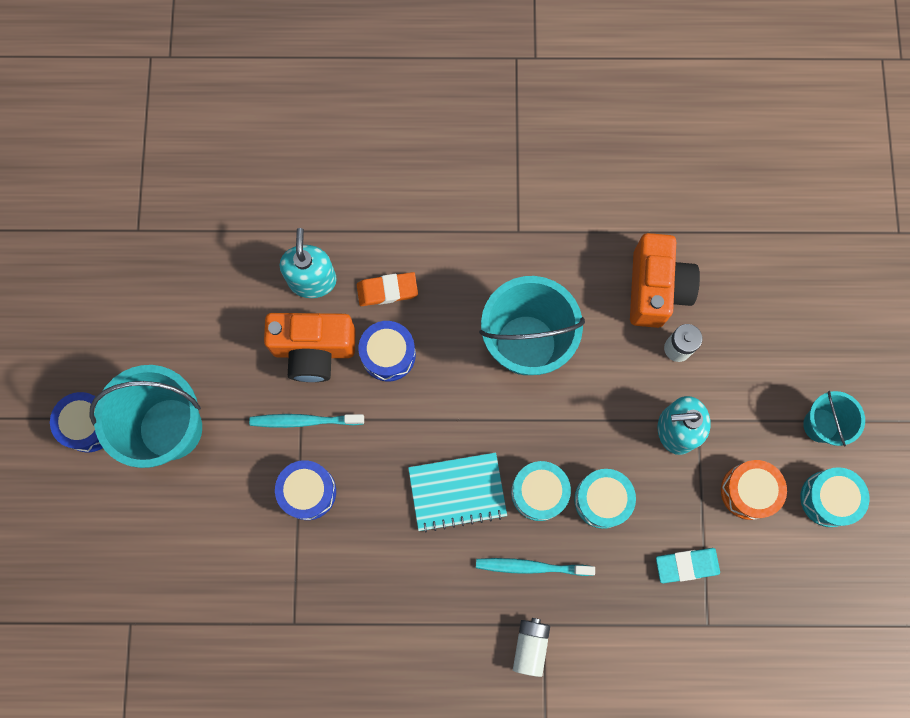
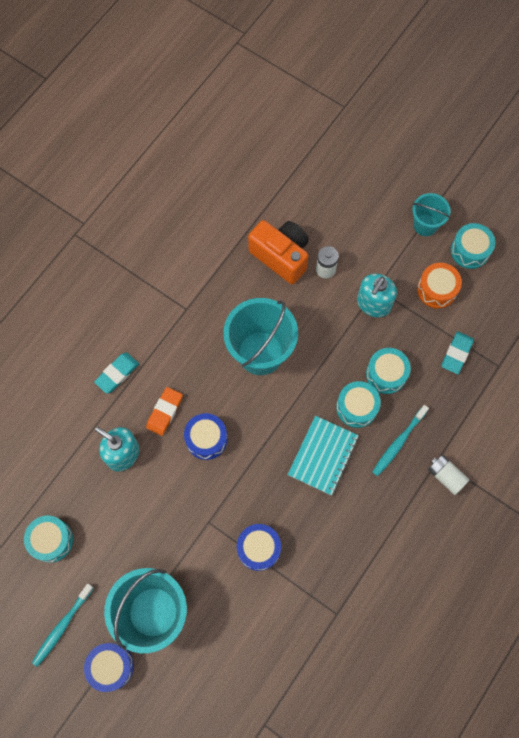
camera: 55 degrees left, 5 degrees down
turquoise toothbrush [249,414,364,428] -> turquoise toothbrush moved to [32,584,94,667]
orange camera [264,313,356,382] -> none
none -> turquoise drum [24,516,73,563]
none -> turquoise eraser [94,352,139,394]

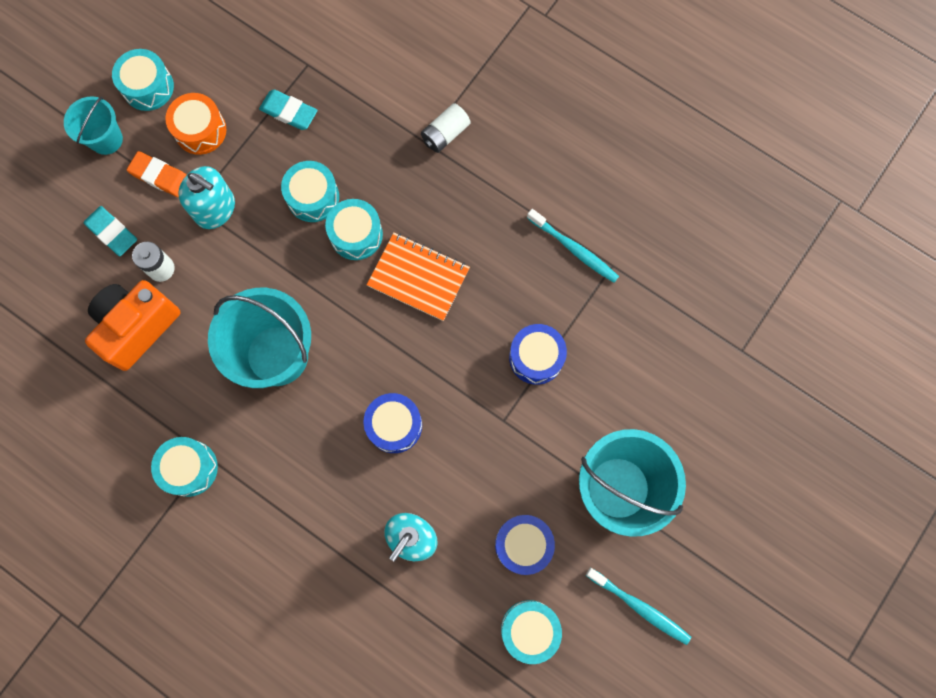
camera: 90 degrees left, 5 degrees up
blue drum [84,643,134,692] -> blue drum moved to [495,515,555,575]
turquoise eraser [94,352,139,394] -> turquoise eraser moved to [83,206,137,256]
orange eraser [146,387,183,436] -> orange eraser moved to [127,151,187,197]
turquoise notebook [288,416,359,495] -> orange notebook [367,233,470,321]
turquoise toothbrush [372,405,429,476] -> turquoise toothbrush moved to [527,209,619,283]
none -> turquoise drum [151,437,218,497]

